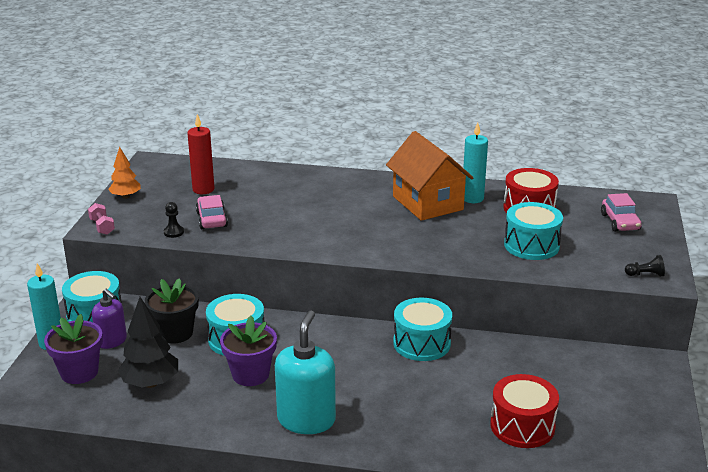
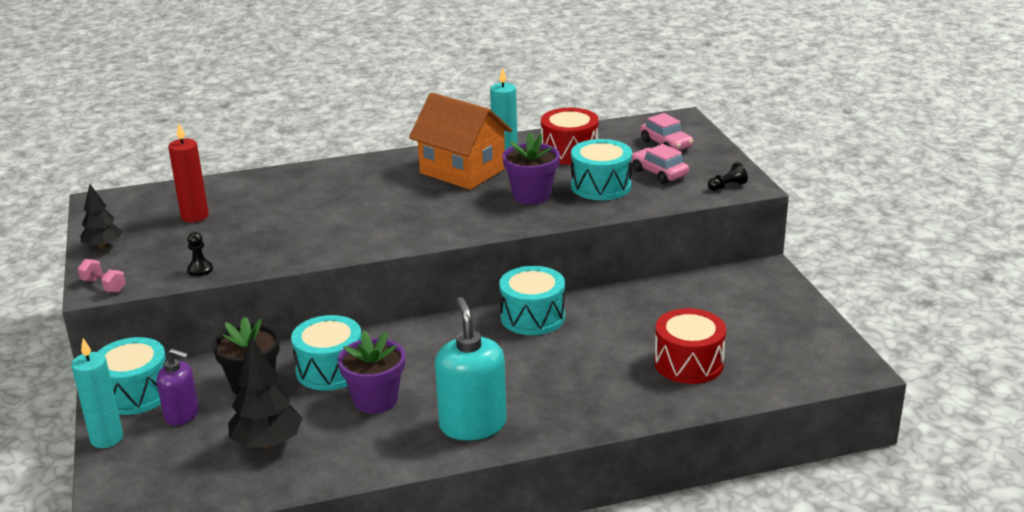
camera: 25 degrees left, 0 degrees up
purple flower pot [44,314,103,384] -> purple flower pot moved to [502,132,560,204]
orange tree [108,147,141,199] -> black tree [81,184,122,249]
pink car [196,195,228,229] -> pink car moved to [631,144,689,184]

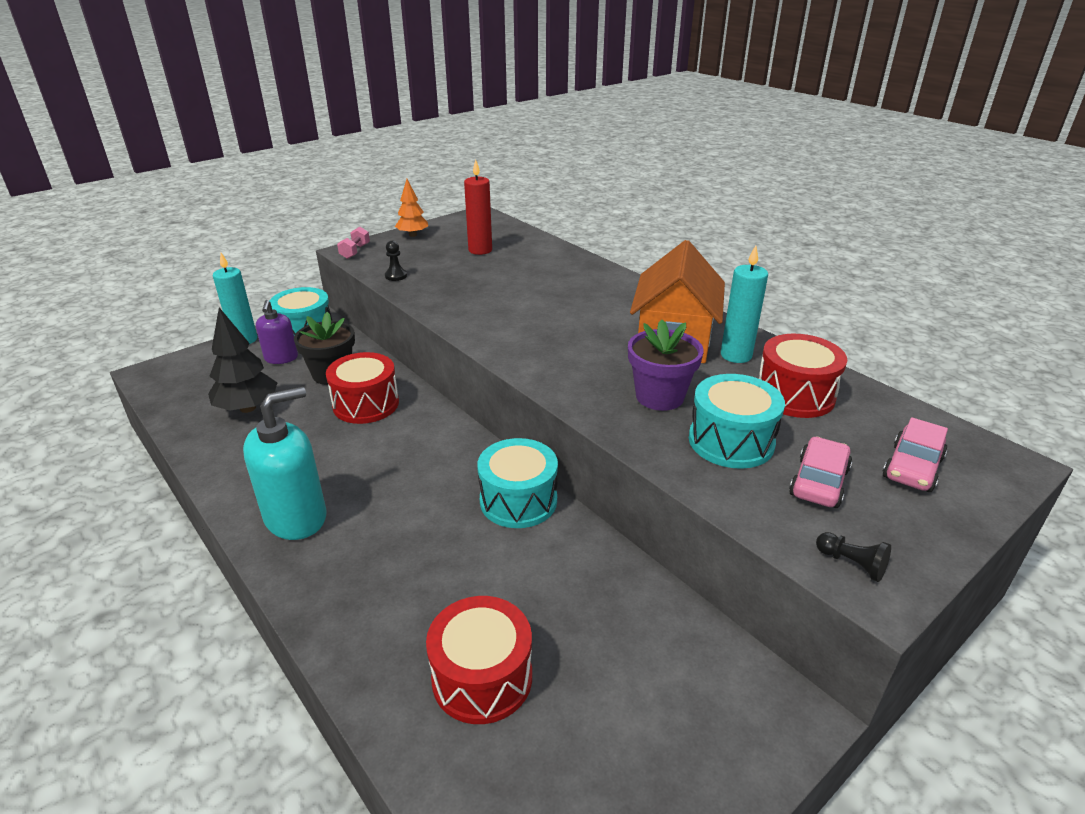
camera: 65 degrees right, 5 degrees up
black tree [81,184,122,249] -> orange tree [395,179,428,237]
turquoise drum [291,315,362,391] -> red drum [326,352,399,424]
purple flower pot [338,331,405,413] -> none

